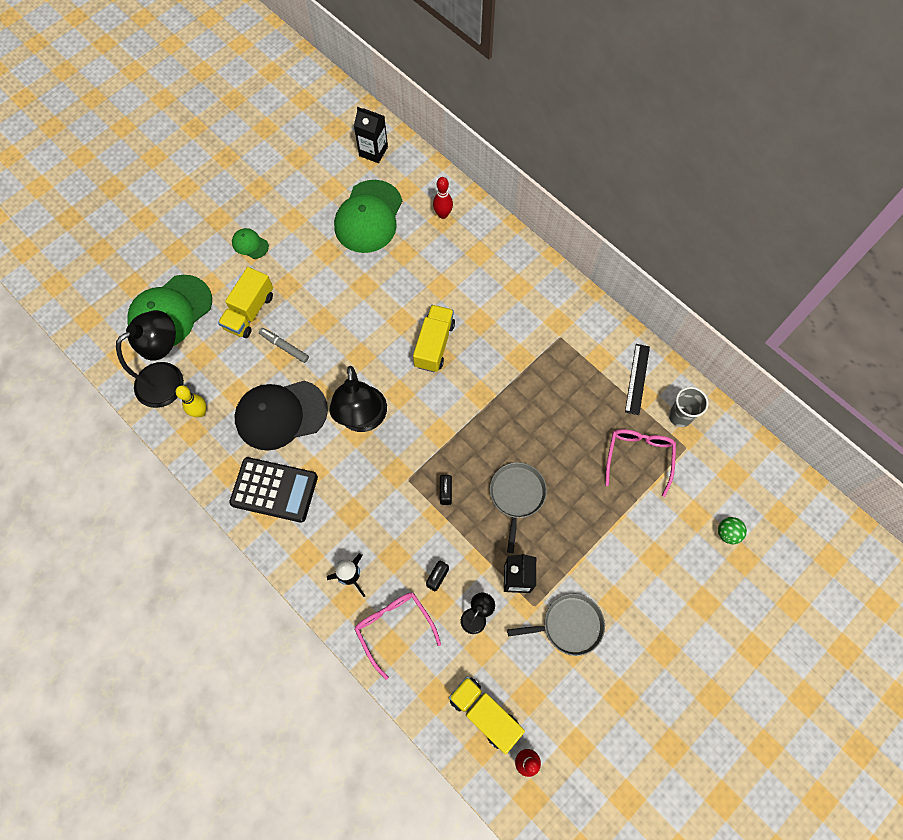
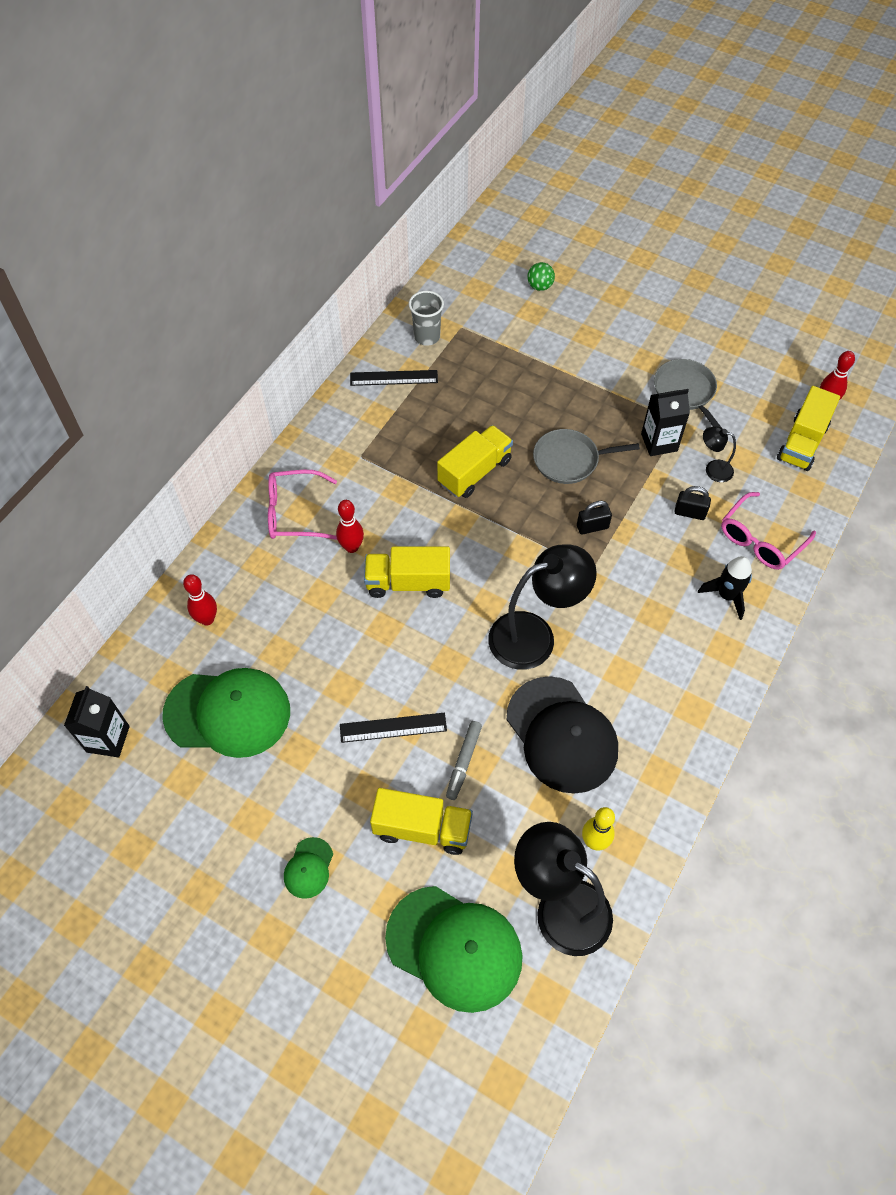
camera: 105 degrees left, 10 degrees down
black calculator [229,457,318,523] -> none
pink glasses [605,429,676,497] -> pink glasses moved to [268,470,337,540]
none -> red bowling pin [336,500,364,553]
none -> black ruler [340,713,447,743]
none -> yellow truck [437,425,513,498]

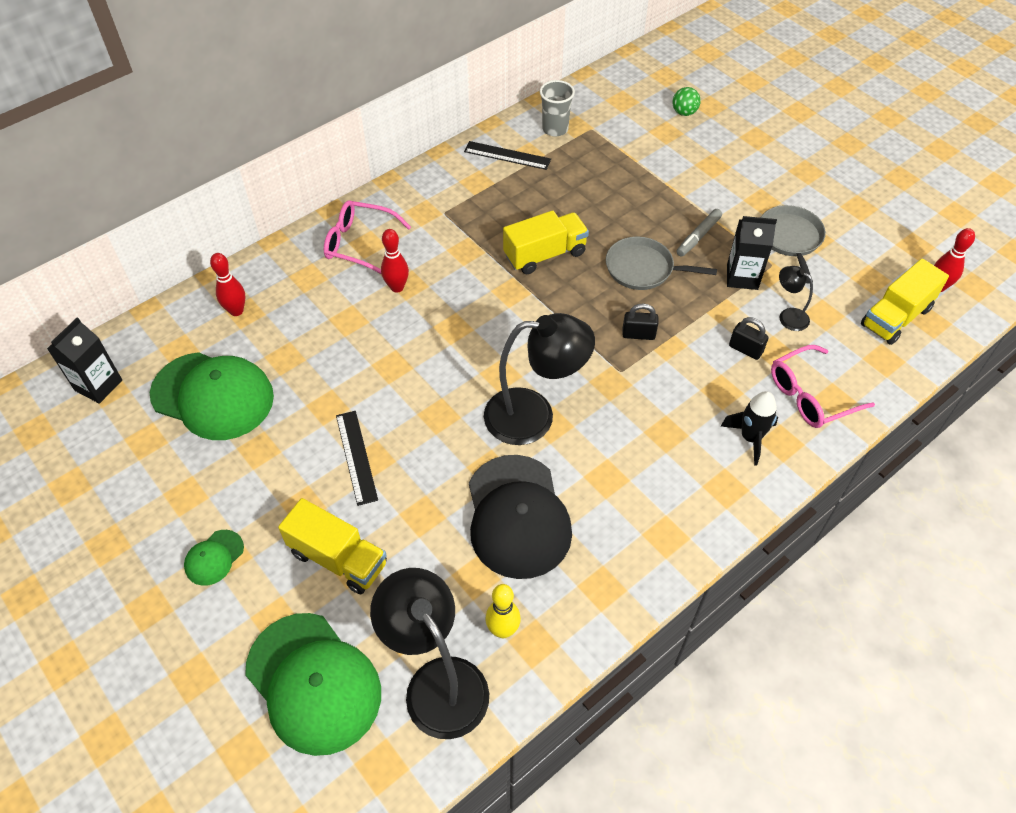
camera: 20 degrees right, 5 degrees down
black ruler [340,713,447,743] -> black ruler turned 60 degrees clockwise [336,411,378,506]
yellow truck [364,546,450,598] -> none
grey marker [446,721,482,800] -> grey marker moved to [676,209,722,257]

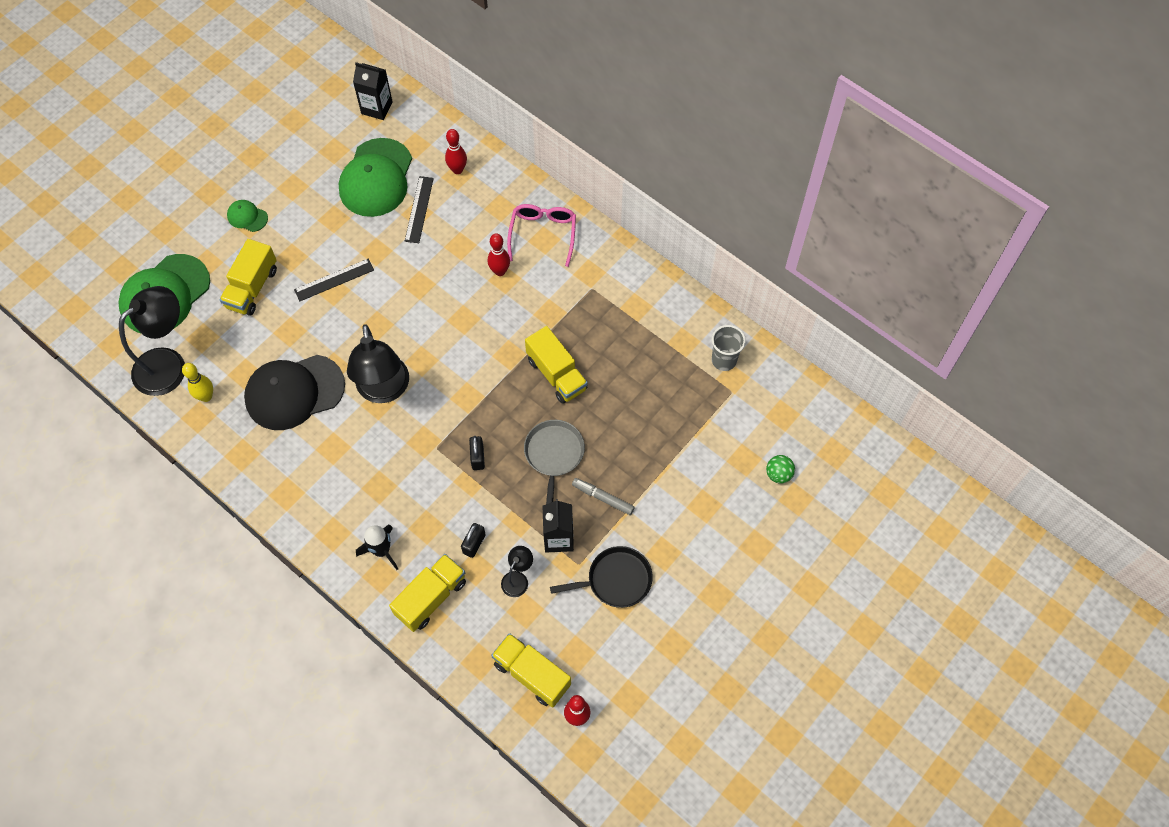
camera: 80 degrees right, 10 degrees up
black ruler [464,141,551,170] -> black ruler moved to [405,176,434,243]
grey pan [761,205,826,283] -> black pan [550,546,653,608]
pink glasses [771,345,875,428] -> yellow truck [389,554,466,632]

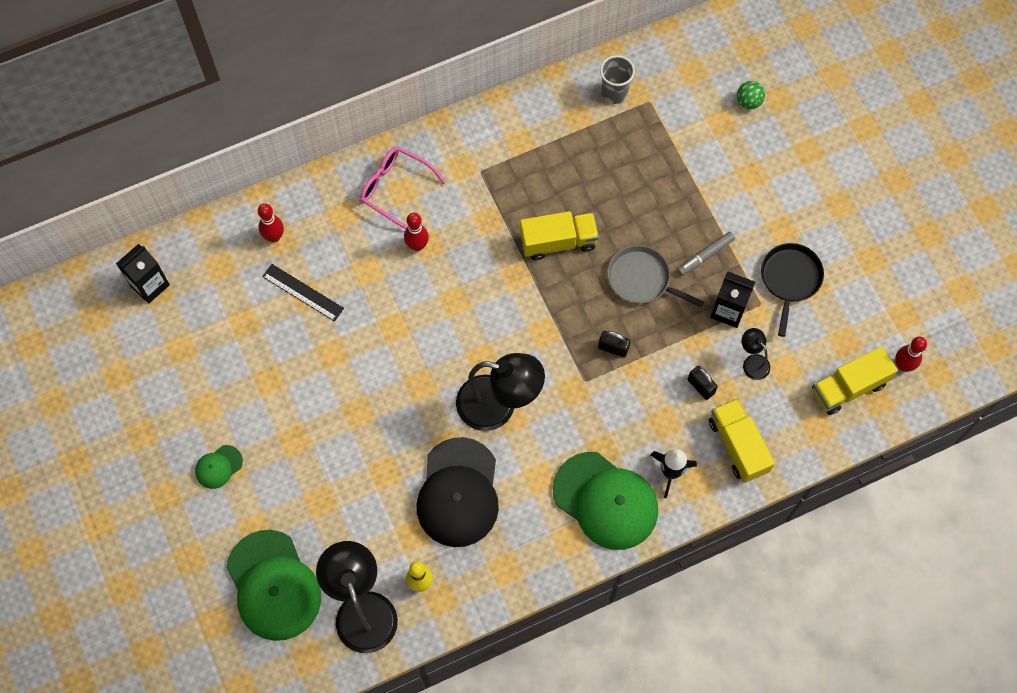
camera: 65 degrees left, 5 degrees up
yellow truck [219,239,277,316] -> none
black ruler [294,259,374,301] -> none
green cap [339,138,412,217] -> green cap moved to [553,452,658,550]

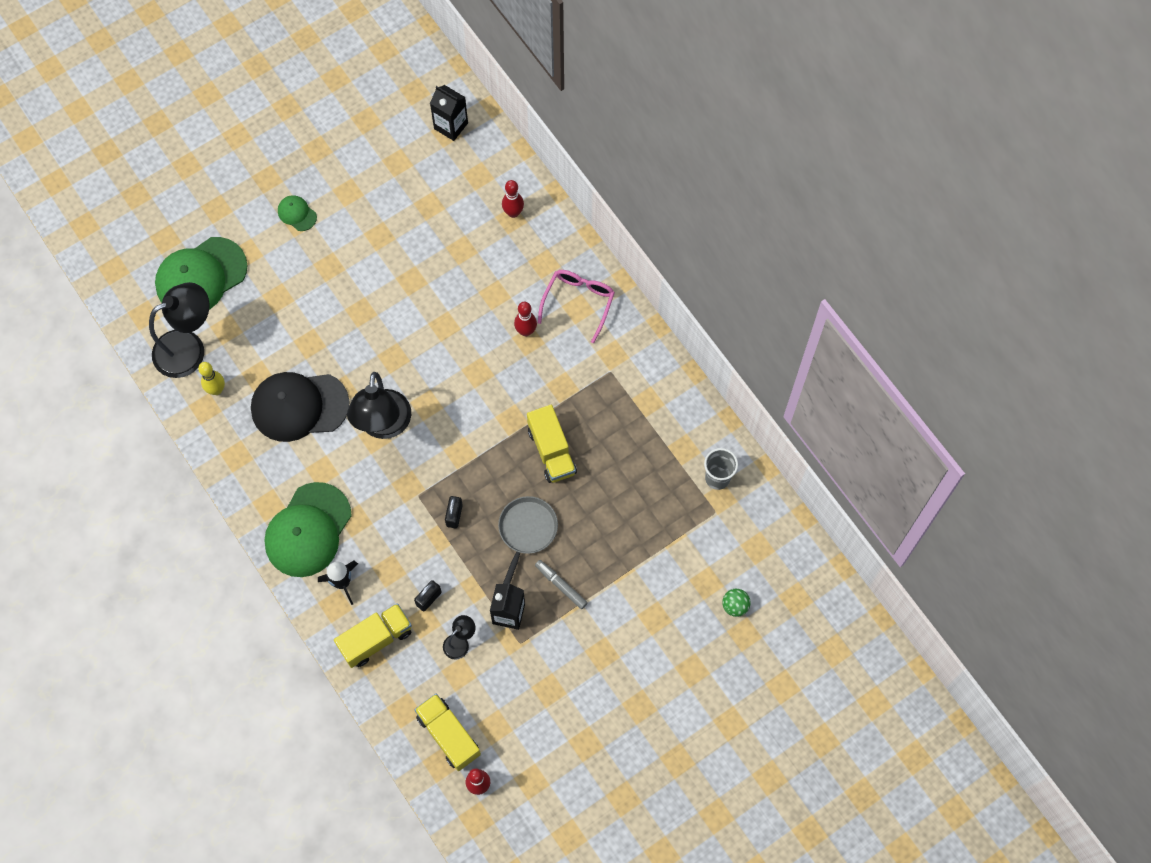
camera: 80 degrees right, 0 degrees up
black ruler [262,264,344,321] -> none
black pan [761,243,824,337] -> none

